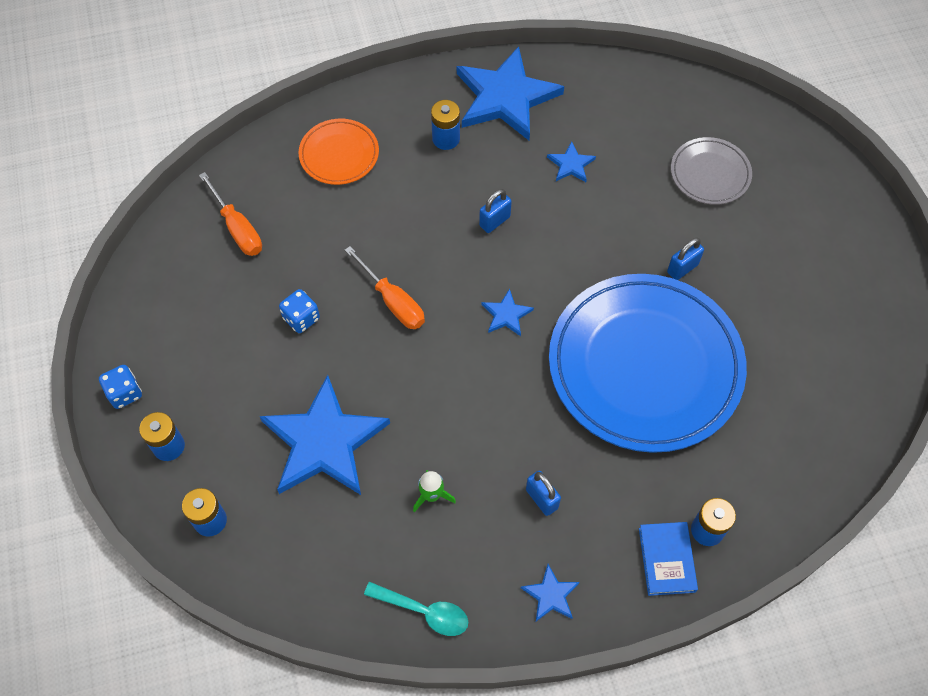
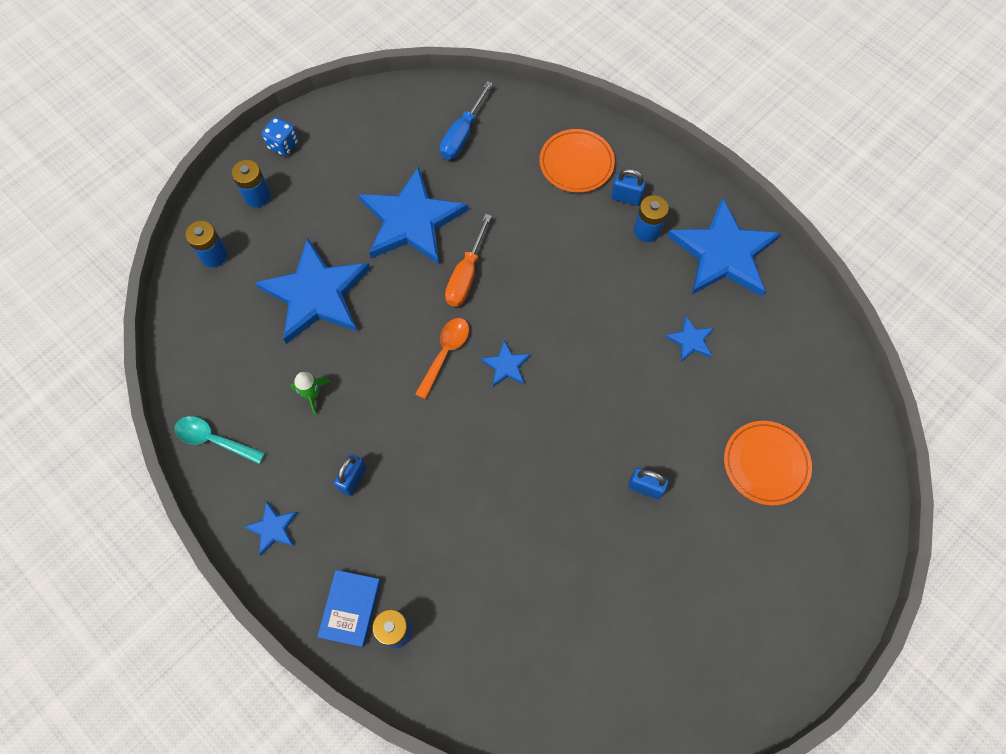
camera: 60 degrees right, 5 degrees up
orange screwdriver [199,172,262,256] -> blue screwdriver [440,81,493,159]
blue dice [279,289,320,333] -> blue star [359,166,468,264]
turquoise spoon [364,582,468,636] -> turquoise spoon turned 120 degrees clockwise [175,416,265,464]
blue padlock [479,189,512,233] -> blue padlock moved to [611,169,646,206]
blue plate [549,274,747,453] -> none
blue book [639,522,698,596] -> blue book turned 45 degrees counterclockwise [317,570,381,647]
grey plate [671,137,752,205] -> orange plate [724,421,812,505]
none -> orange spoon [415,318,469,399]

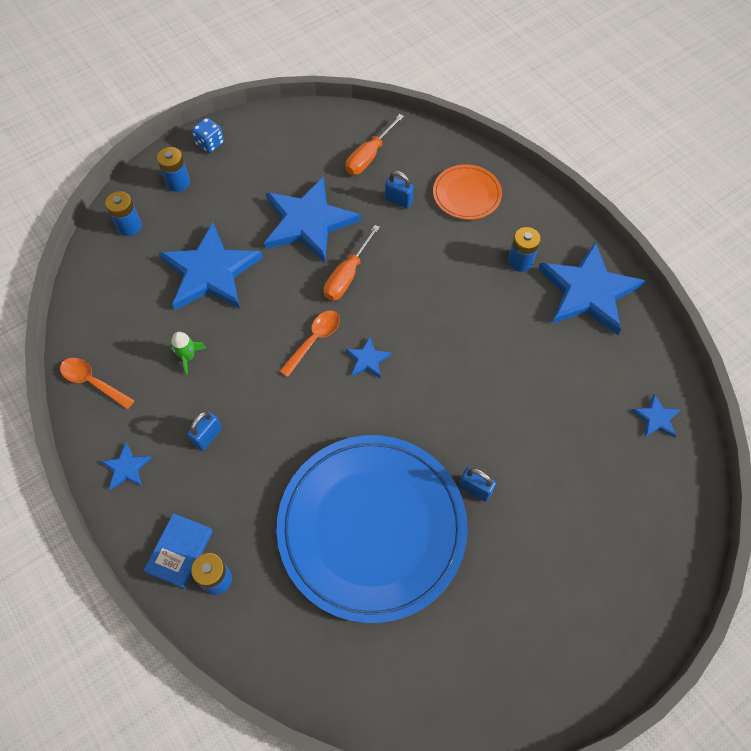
camera: 10 degrees right, 5 degrees down
turquoise spoon [175,416,265,464] -> orange spoon [60,358,135,409]
blue screwdriver [440,81,493,159] -> orange screwdriver [345,114,404,175]
blue padlock [611,169,646,206] -> blue padlock moved to [385,171,414,209]
blue star [665,316,714,362] -> blue star moved to [631,394,681,438]
orange plate [724,421,812,505] -> none
none -> blue plate [276,435,468,623]

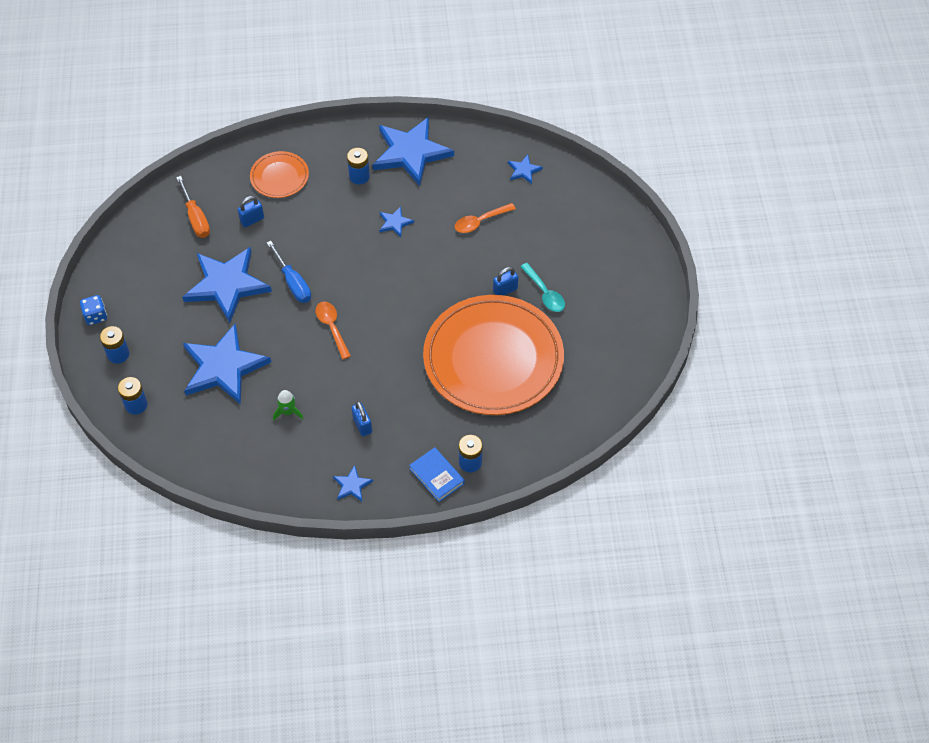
camera: 60 degrees left, 5 degrees down
orange spoon [60,358,135,409] -> orange spoon moved to [455,203,516,233]
blue plate [276,435,468,623] -> orange plate [423,295,564,415]
orange screwdriver [324,225,380,301] -> blue screwdriver [267,241,311,303]
blue star [345,337,392,379] -> blue star moved to [379,207,414,237]
none -> turquoise spoon [520,263,565,312]

